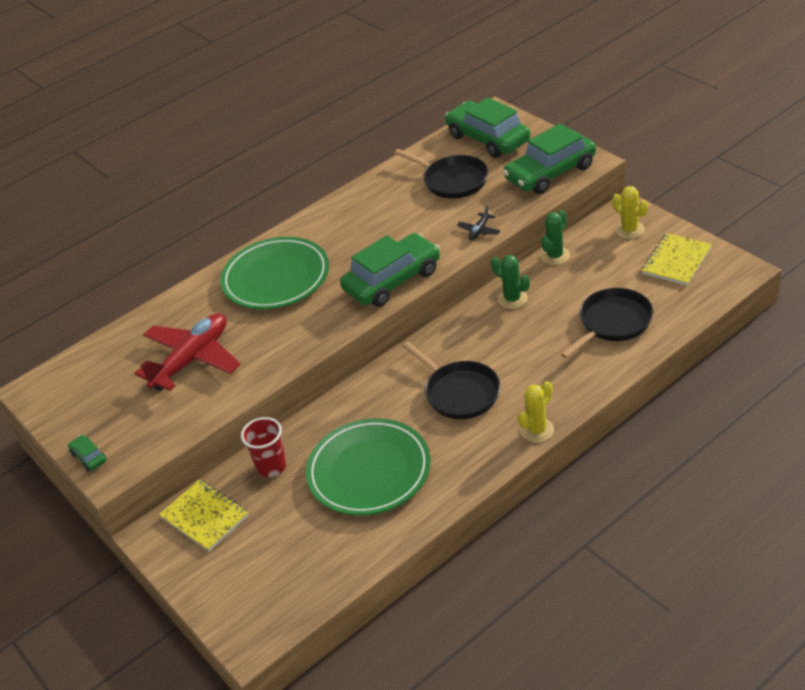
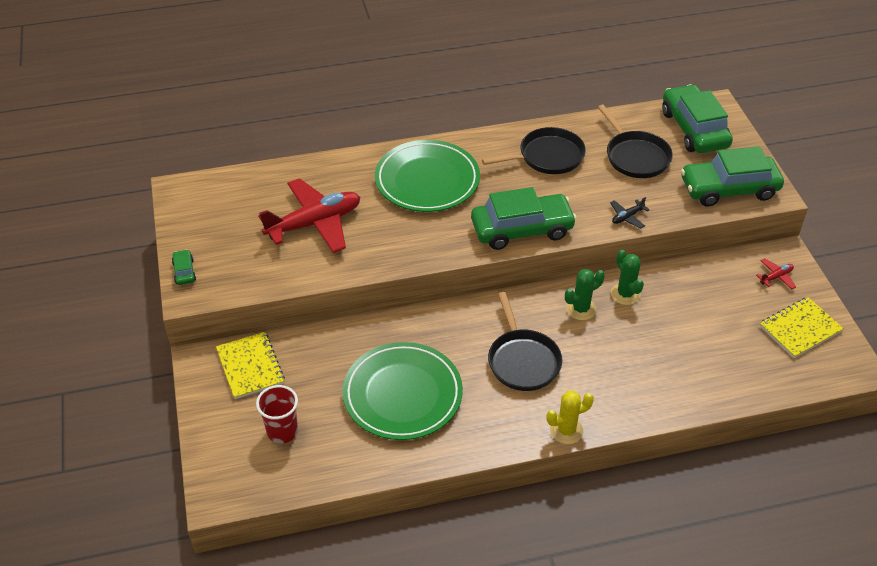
camera: 20 degrees right, 5 degrees up
red cup [241,417,287,477] -> red cup moved to [256,385,298,444]
green cactus [541,210,570,265] -> green cactus moved to [565,269,605,320]
black pan [561,288,653,358] -> black pan moved to [482,127,586,174]
yellow cactus [612,186,648,239] -> red plane [756,258,796,289]

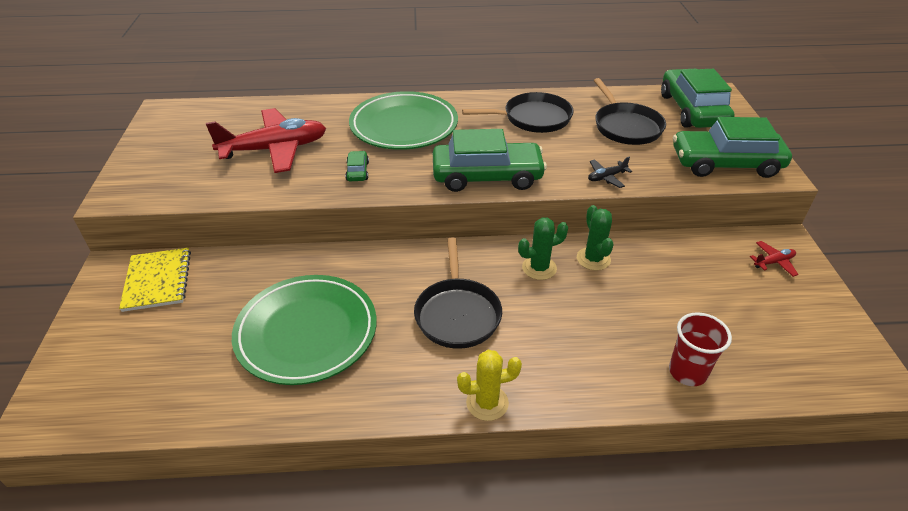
camera: 10 degrees right, 5 degrees down
green car [172,249,196,285] -> green car moved to [345,151,369,181]
red cup [256,385,298,444] -> red cup moved to [669,312,732,386]
yellow notebook [759,297,844,358] -> none

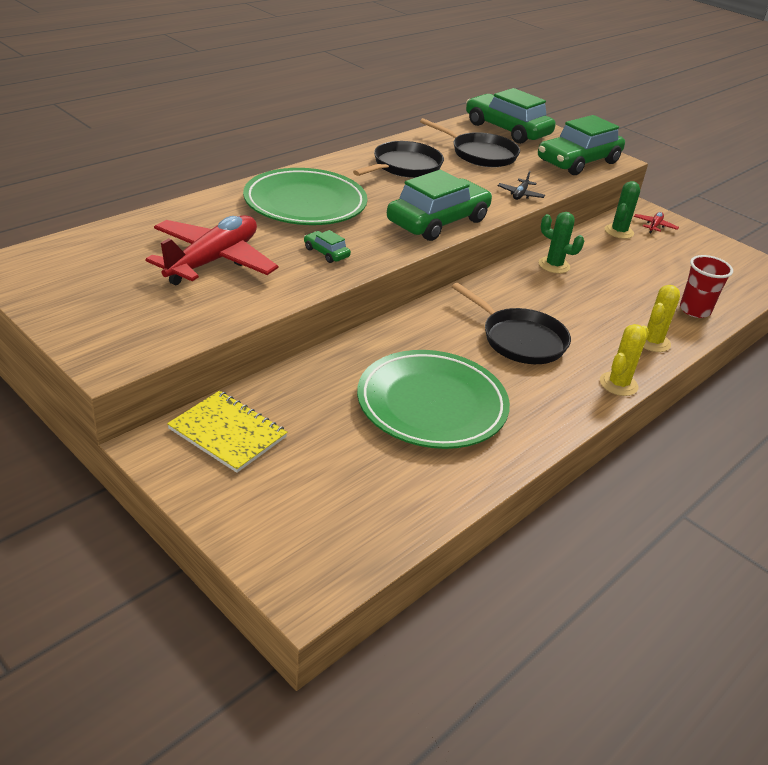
camera: 45 degrees left, 5 degrees down
green cactus [518,217,568,280] -> green cactus moved to [605,181,640,239]
none -> yellow cactus [643,285,680,352]

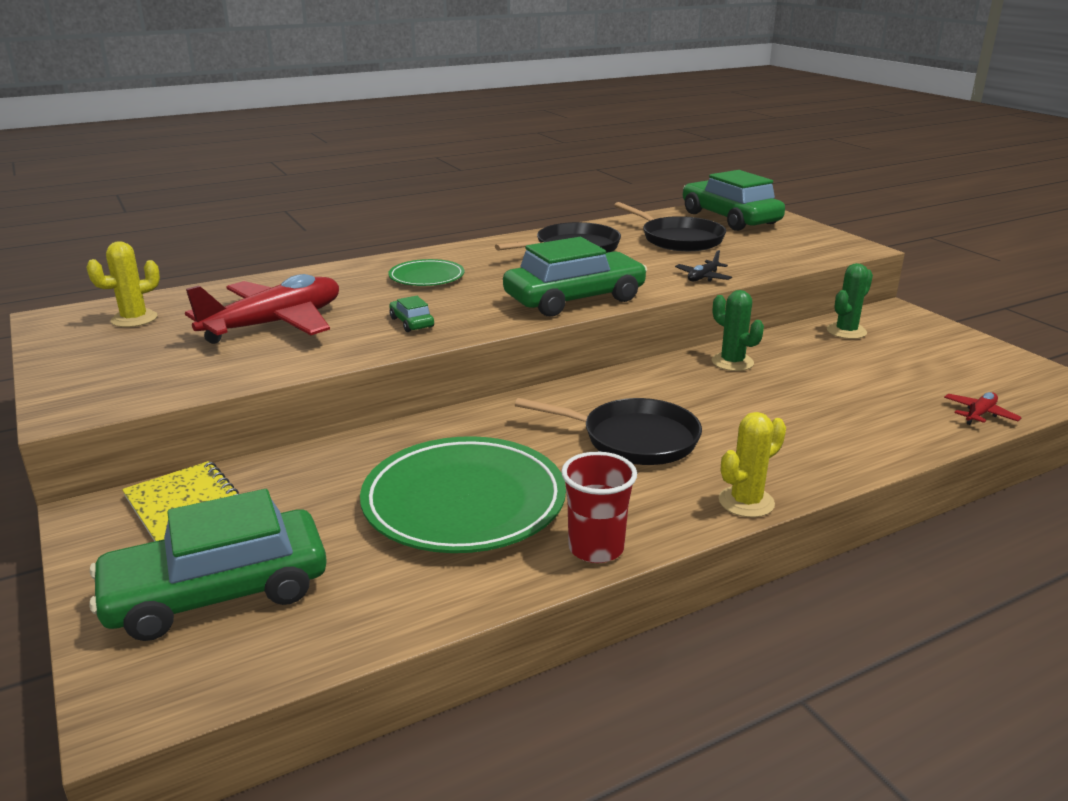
camera: 20 degrees right, 10 degrees down
green plate [243,168,367,225] -> green plate [388,259,465,286], size x0.52
black pan [452,283,571,364] -> black pan turned 45 degrees counterclockwise [515,398,702,465]
green car [538,115,625,175] -> green car moved to [89,489,327,641]
red plane [634,212,679,233] -> red plane moved to [944,392,1022,425]
yellow cactus [643,285,680,352] -> yellow cactus moved to [86,241,160,327]
red cup [680,255,733,318] -> red cup moved to [561,452,637,563]

